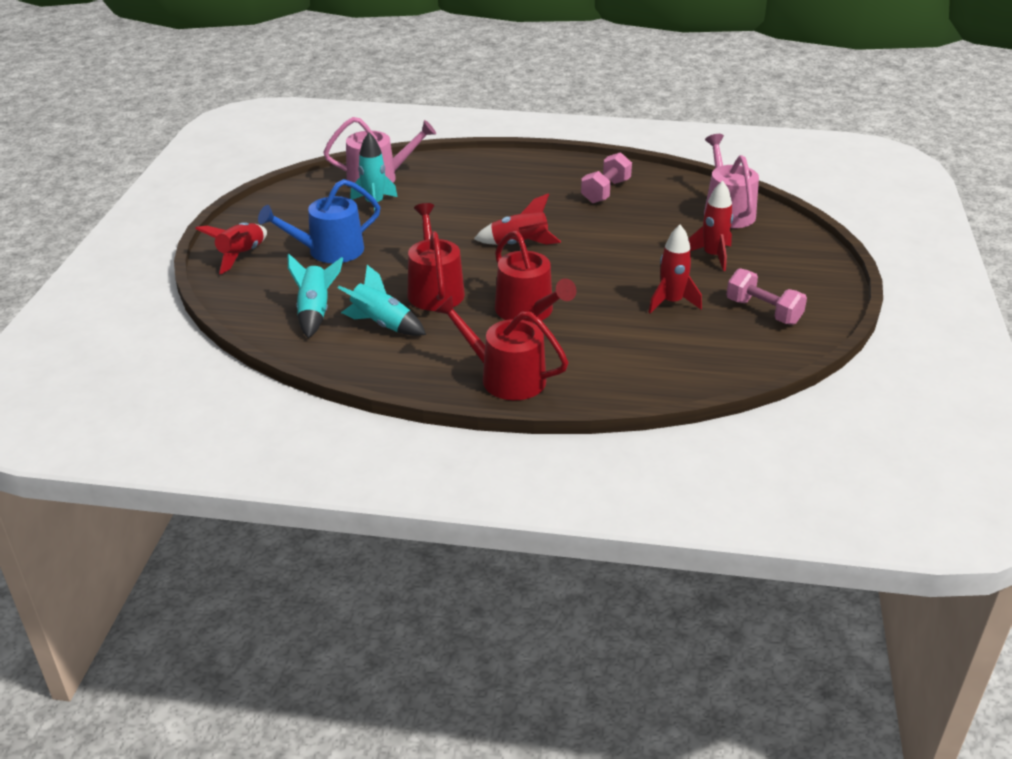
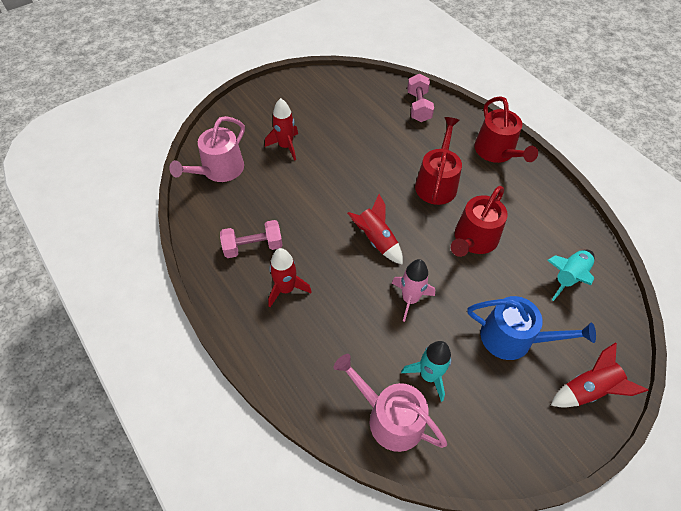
camera: 135 degrees left, 20 degrees up
turquoise rocket [338,265,426,336] -> none
red rocket [648,225,702,314] -> red rocket moved to [268,248,312,307]
pink dumbbell [726,268,807,325] -> pink dumbbell moved to [407,74,434,122]
none -> pink rocket [391,259,435,322]

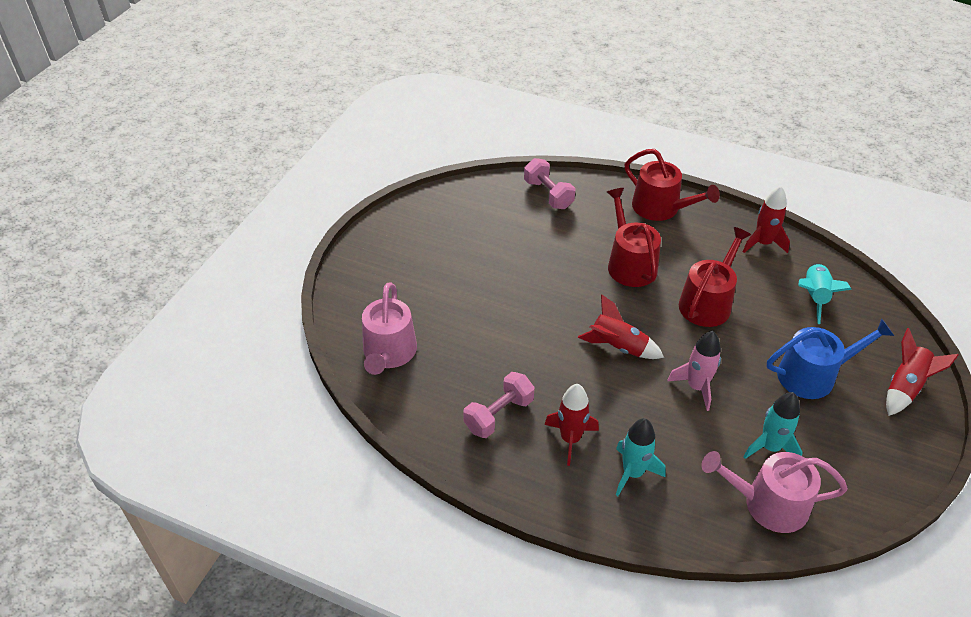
camera: 30 degrees left, 10 degrees down
red rocket [265,98,298,161] -> red rocket moved to [743,186,790,253]
red watering can [451,186,508,257] -> red watering can turned 150 degrees counterclockwise [679,227,751,327]
none -> turquoise rocket [616,418,666,496]

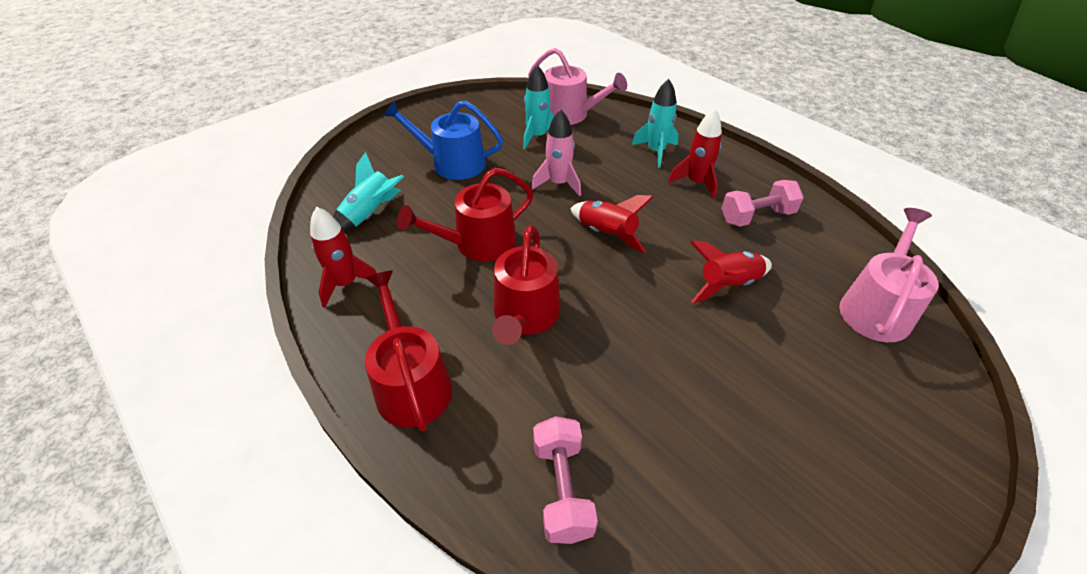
camera: 155 degrees left, 0 degrees up
red rocket [886,328,959,416] -> red rocket moved to [690,241,772,303]

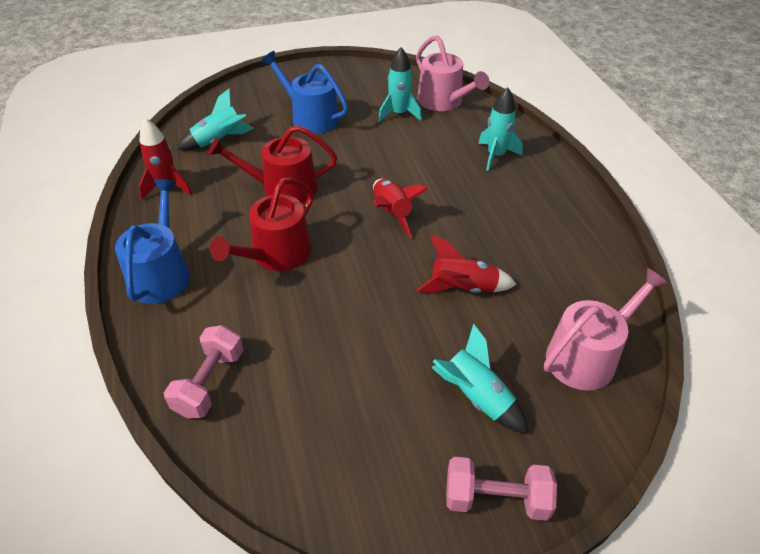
camera: 25 degrees right, 0 degrees up
red watering can [365,270,452,431] -> blue watering can [115,179,190,304]
pink rocket [531,109,581,196] -> none
red rocket [668,108,722,199] -> none
pink dumbbell [721,180,804,227] -> pink dumbbell moved to [446,457,557,521]
none -> turquoise rocket [431,324,529,434]

